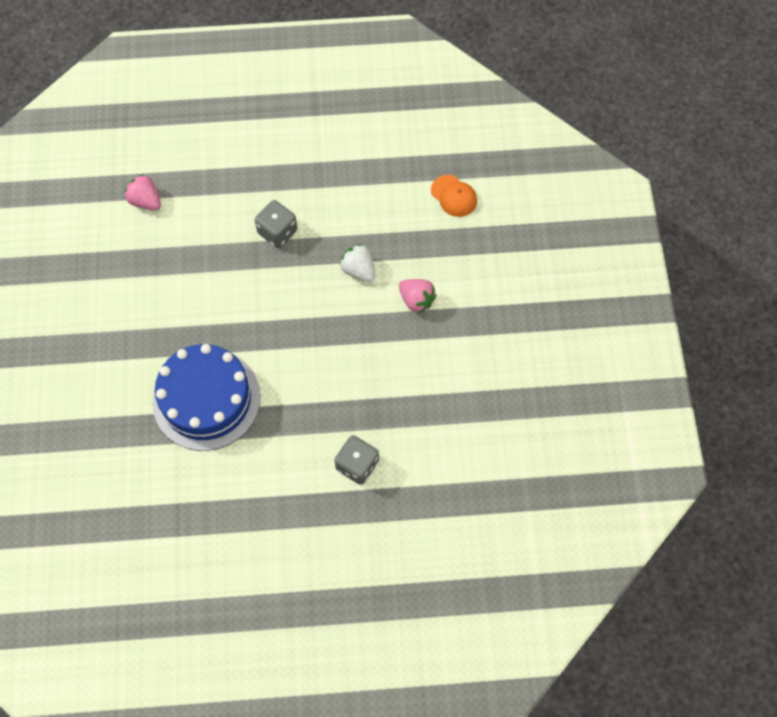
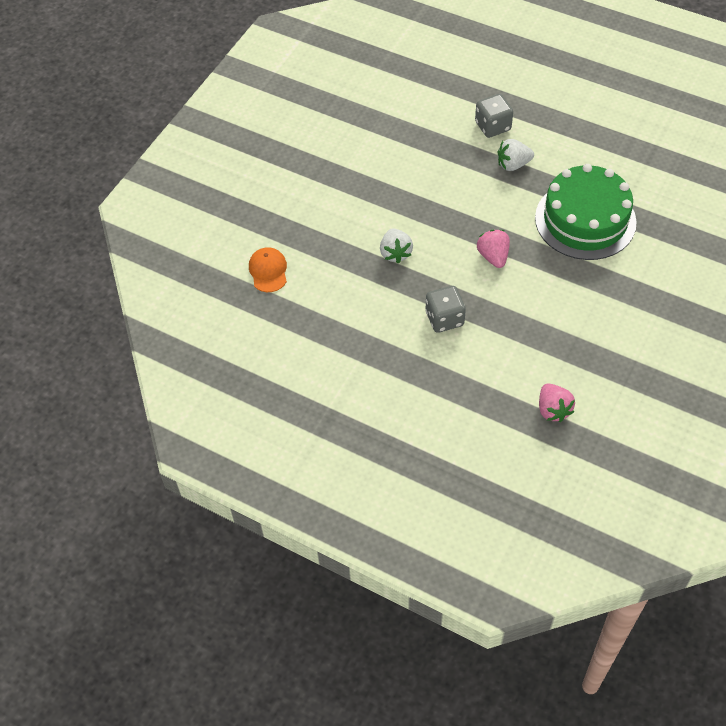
camera: 145 degrees left, 10 degrees down
blue cake [152,344,261,451] -> green cake [535,164,637,260]
pink strawberry [399,279,436,313] -> pink strawberry moved to [477,230,510,268]
none -> white strawberry [498,139,534,171]

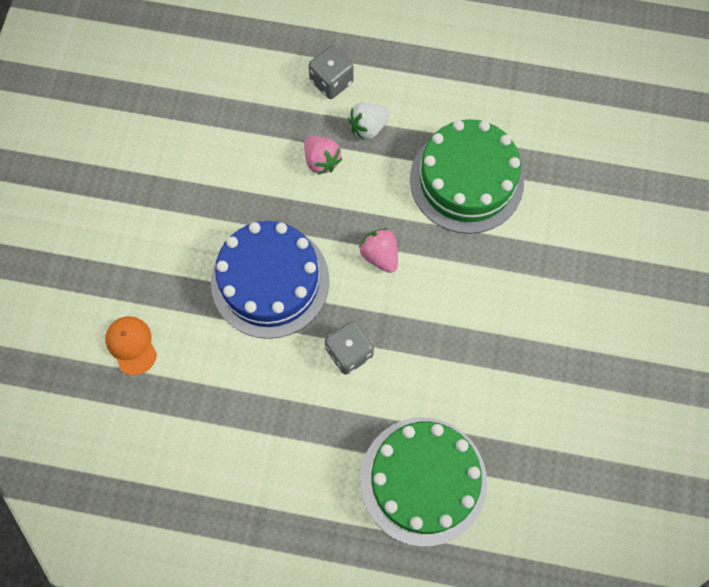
camera: 20 degrees left, 15 degrees up
white strawberry [380,229,413,264] -> blue cake [211,221,329,339]
pink strawberry [539,384,575,422] -> pink strawberry moved to [304,136,342,175]
none -> green cake [360,418,487,546]

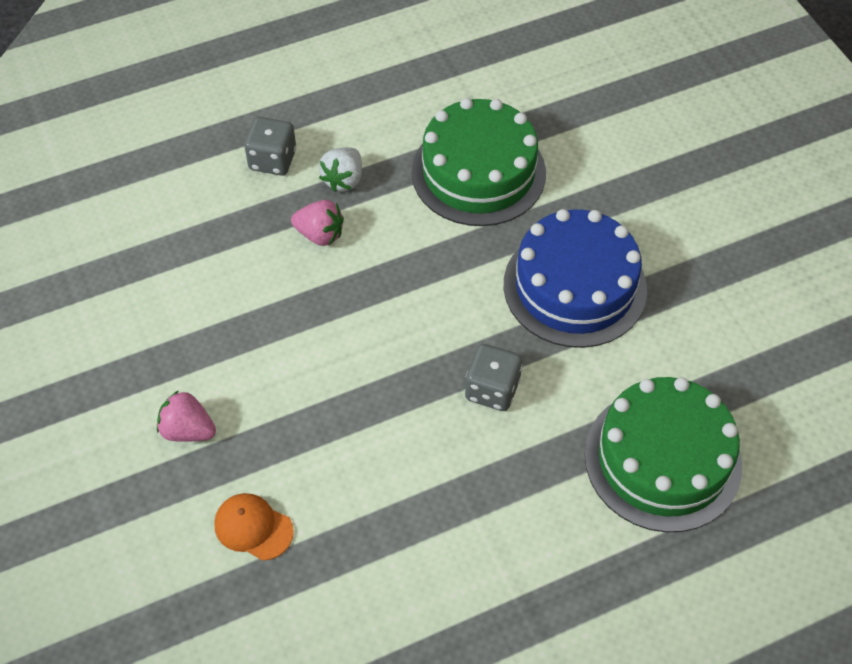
camera: 35 degrees left, 15 degrees down
blue cake [211,221,329,339] -> blue cake moved to [504,209,647,348]
pink strawberry [359,228,398,273] -> pink strawberry moved to [157,390,216,442]

